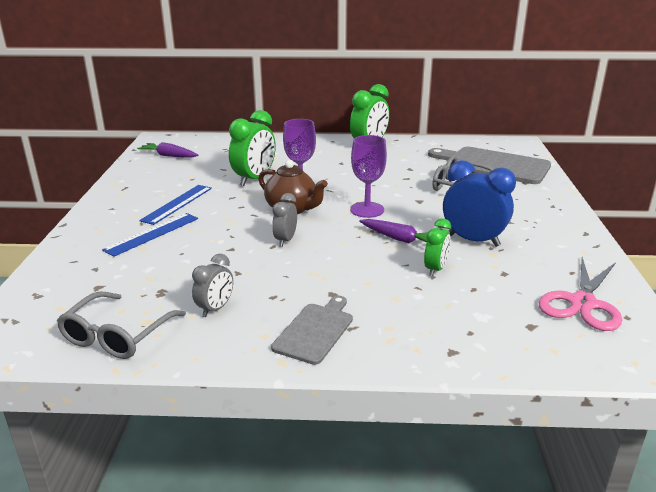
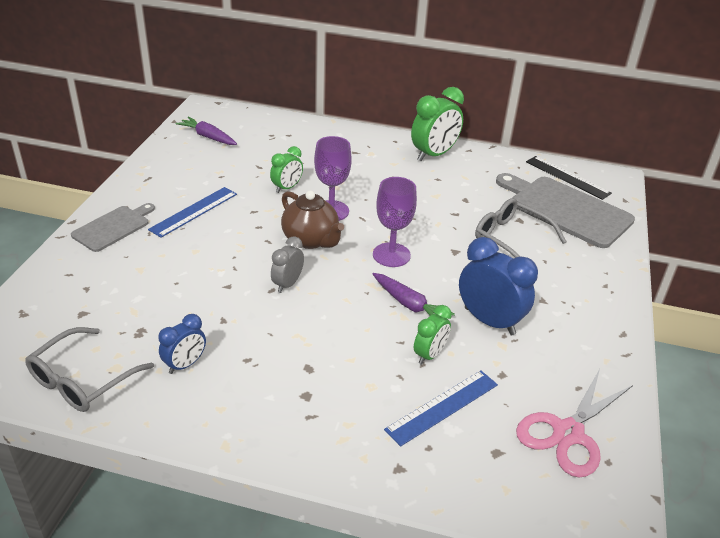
camera: 10 degrees right, 10 degrees up
blue ruler [102,213,198,257] -> blue ruler moved to [384,370,498,447]
grey clock [192,254,233,317] -> blue clock [158,314,206,374]
green clock [229,110,276,186] -> green clock [270,146,303,193], size x0.58
grey cutting board [271,296,353,365] -> grey cutting board moved to [71,203,155,252]
none -> black ruler [526,156,612,200]

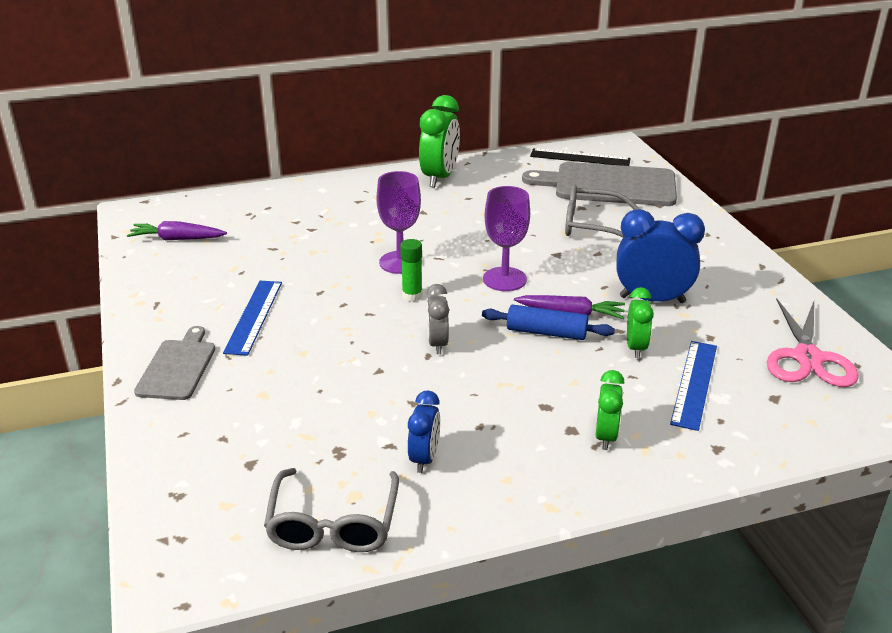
camera: 30 degrees left, 5 degrees down
green clock [270,146,303,193] -> green clock moved to [596,370,624,450]
brown teapot [281,190,344,249] -> green glue stick [400,239,422,301]
none -> blue rolling pin [482,304,615,340]

